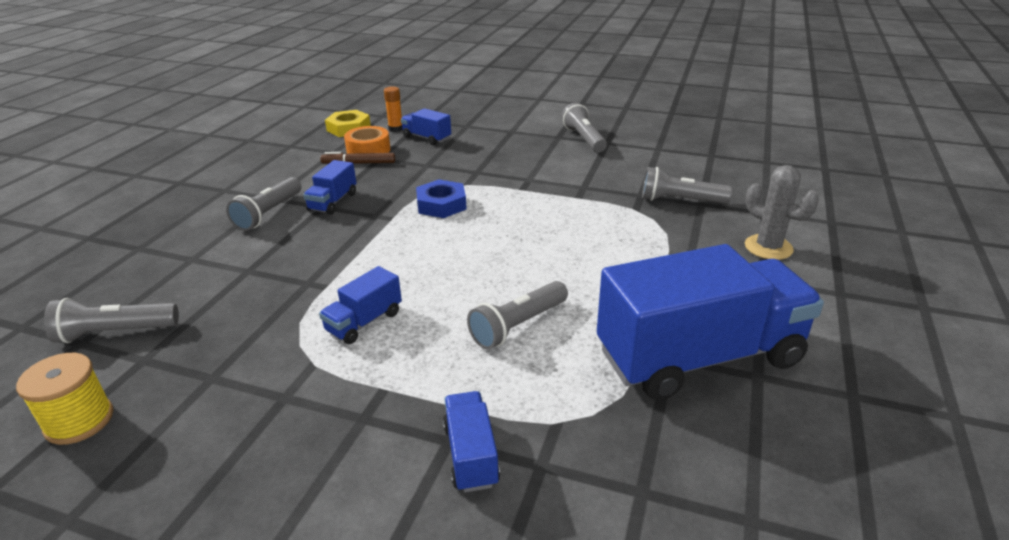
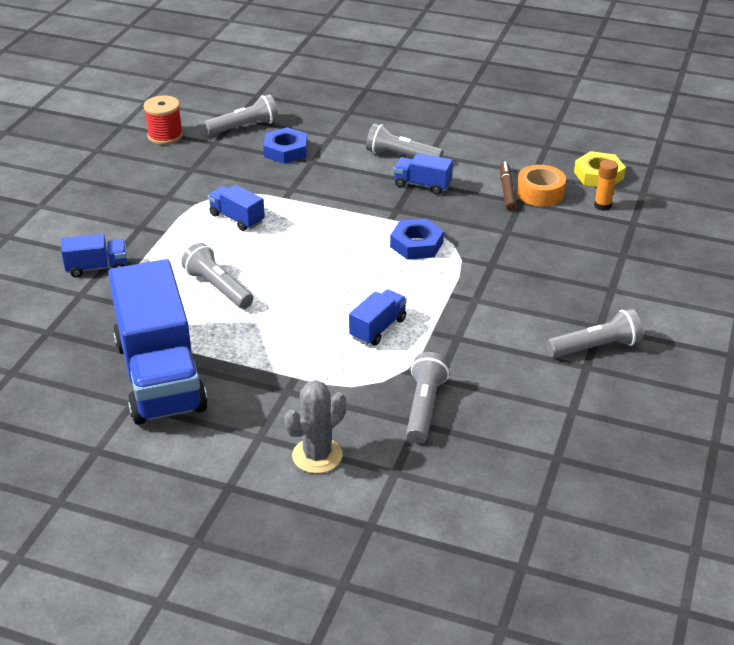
camera: 90 degrees right, 5 degrees up
yellow spool [16,353,113,445] -> red spool [144,95,183,144]
grey flashlight [44,298,179,343] -> grey flashlight turned 75 degrees clockwise [204,94,278,136]
blue truck [401,108,451,145] -> blue truck moved to [349,289,407,346]
none -> blue nut [263,127,308,164]

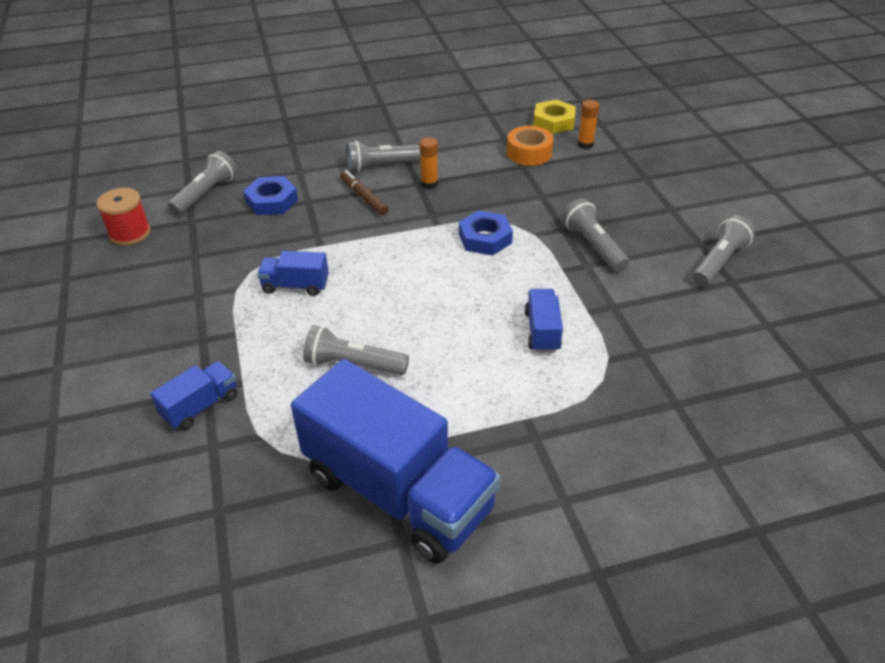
camera: 35 degrees left, 5 degrees up
grey cactus [284,380,346,474] -> none
blue truck [393,153,453,195] -> orange glue stick [420,137,438,189]
grey flashlight [406,352,449,443] -> grey flashlight moved to [563,199,629,272]
brown marker [500,162,516,211] -> brown marker moved to [340,170,388,215]

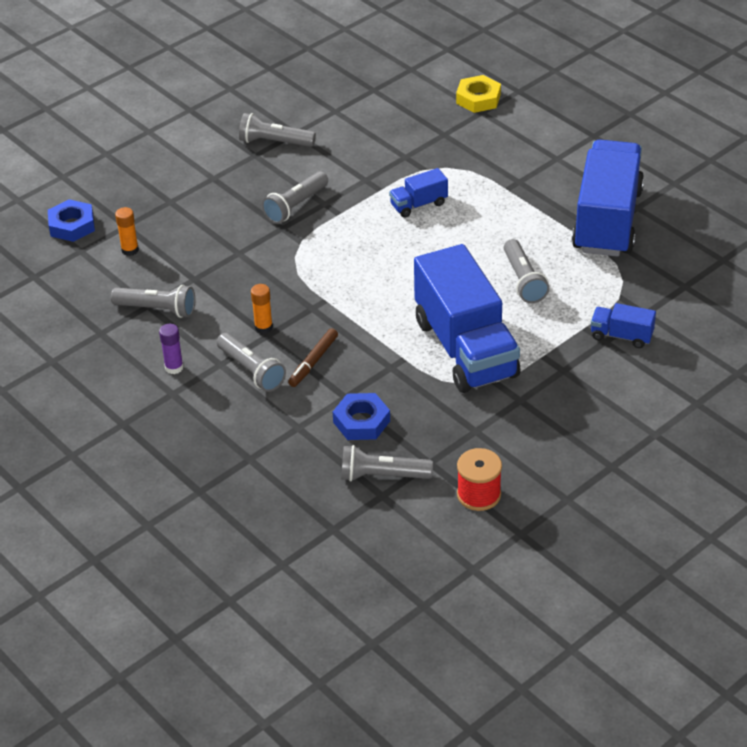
camera: 115 degrees left, 0 degrees up
blue truck [257,251,329,296] -> blue truck [414,244,521,393], size x2.32
blue nut [459,210,513,255] -> blue nut moved to [48,199,95,242]
orange tape [507,126,553,166] -> none
yellow nut [533,99,576,134] -> yellow nut moved to [456,75,501,113]
none -> grey flashlight [111,285,195,318]
none -> purple glue stick [159,324,184,374]

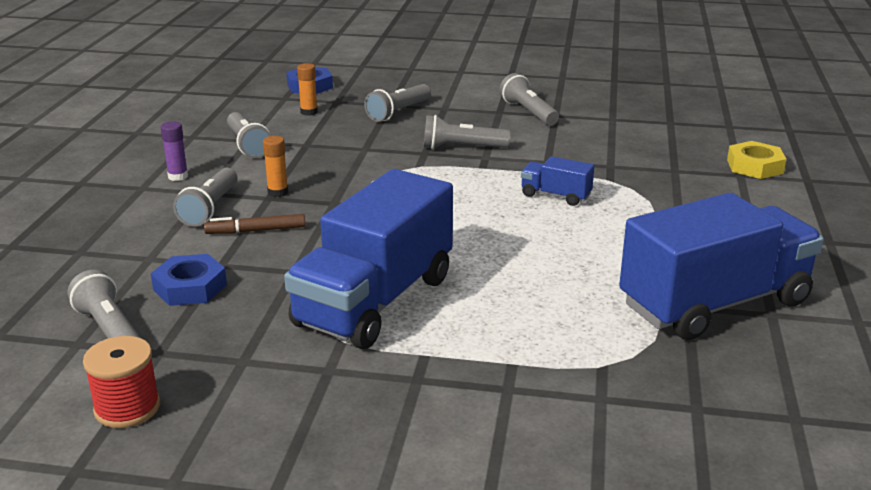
camera: 50 degrees right, 15 degrees down
grey flashlight [504,239,549,303] -> grey flashlight moved to [364,84,431,122]
blue truck [591,303,656,348] -> none

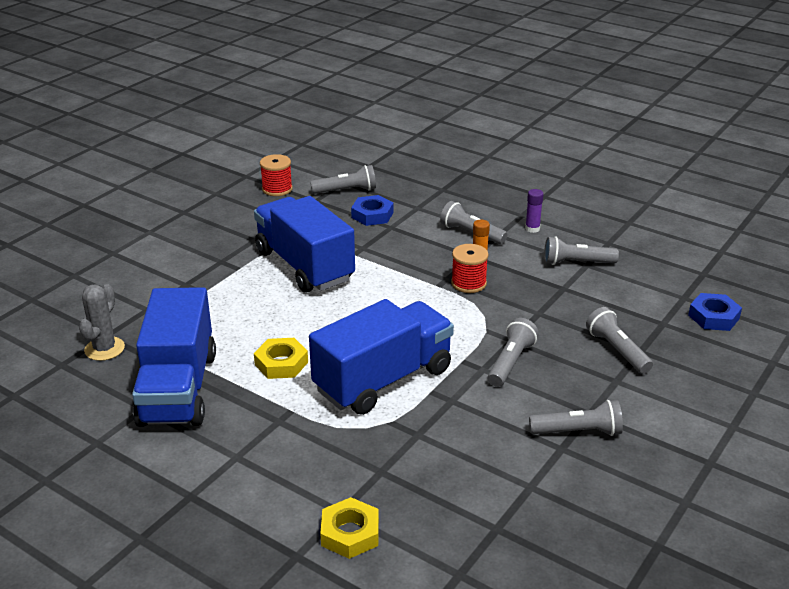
camera: 115 degrees right, 5 degrees up
brown marker [204,214,305,234] -> none
orange glue stick [297,63,318,116] -> none
blue truck [521,156,594,206] -> blue truck [309,299,454,415], size x2.32
none -> grey cactus [79,284,125,361]
none -> yellow nut [254,338,308,379]
none -> red spool [451,244,489,293]

